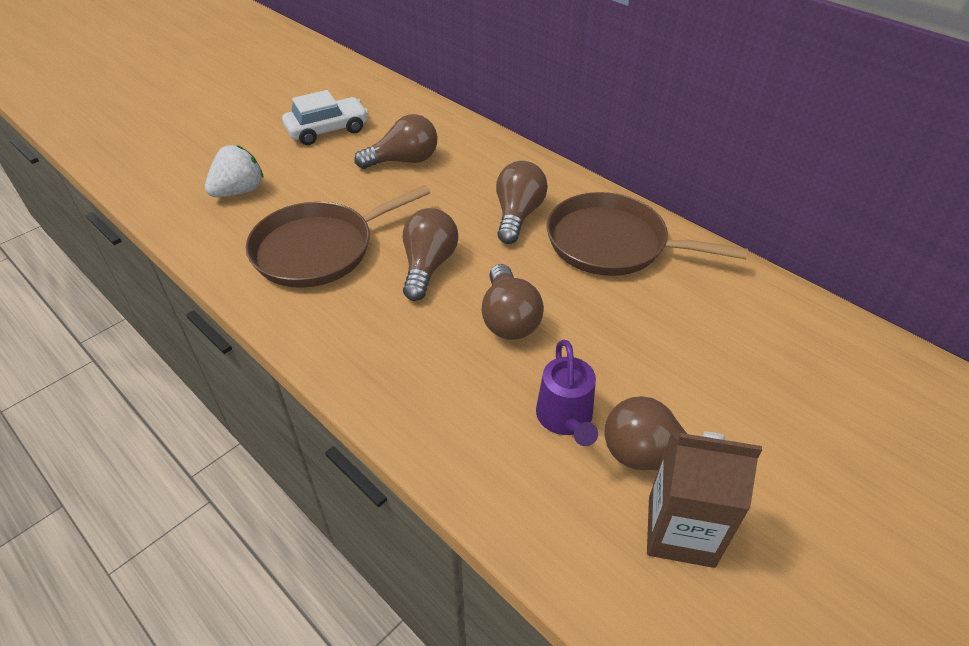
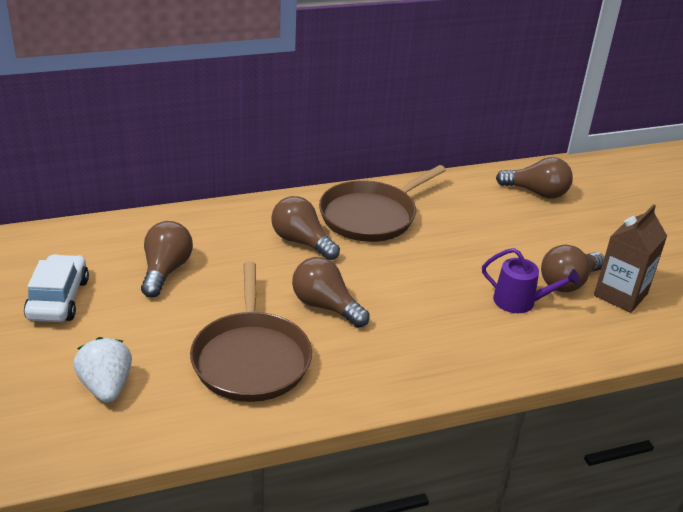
camera: 65 degrees left, 10 degrees down
brown light bulb [481,264,544,340] -> brown light bulb moved to [496,157,573,199]

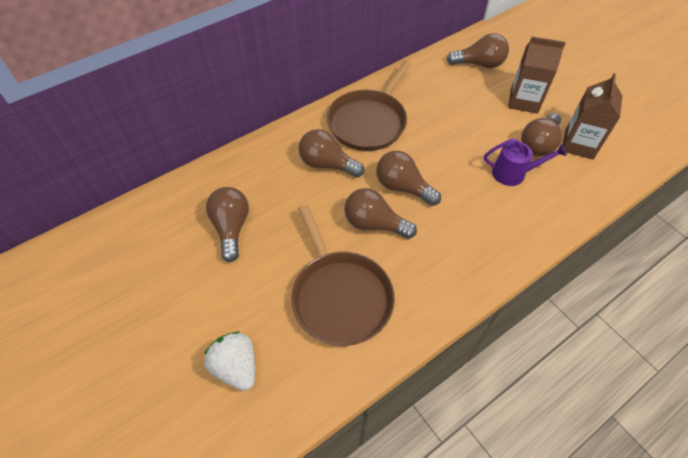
camera: 15 degrees left, 20 degrees up
white car [24,254,89,322] -> none
none -> brown light bulb [376,151,441,206]
none -> brown carton [508,36,566,114]

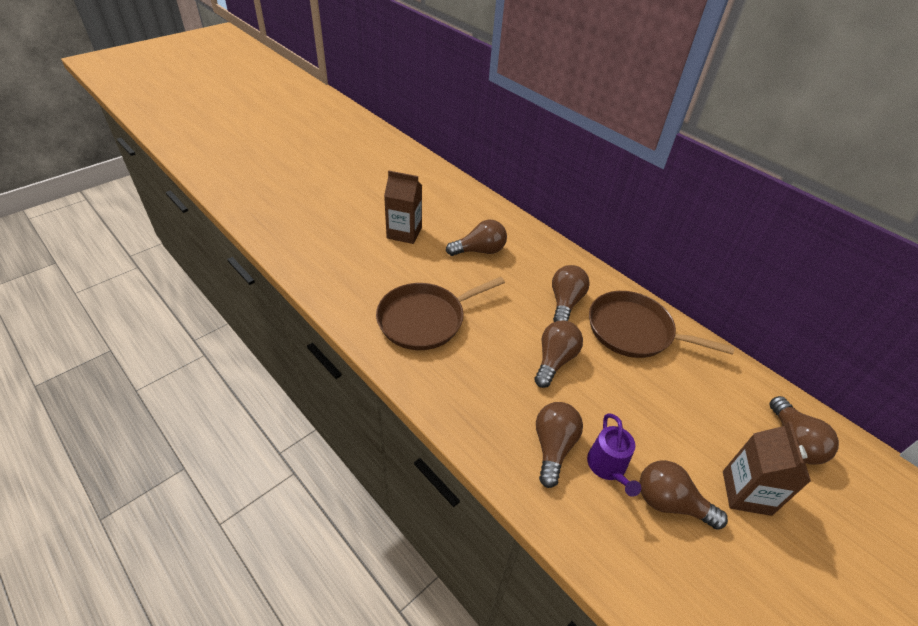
camera: 80 degrees right, 10 degrees down
white strawberry [204,331,255,391] -> none
brown light bulb [344,188,417,239] -> brown light bulb moved to [536,402,583,488]
brown carton [562,73,622,160] -> brown carton moved to [384,171,422,244]

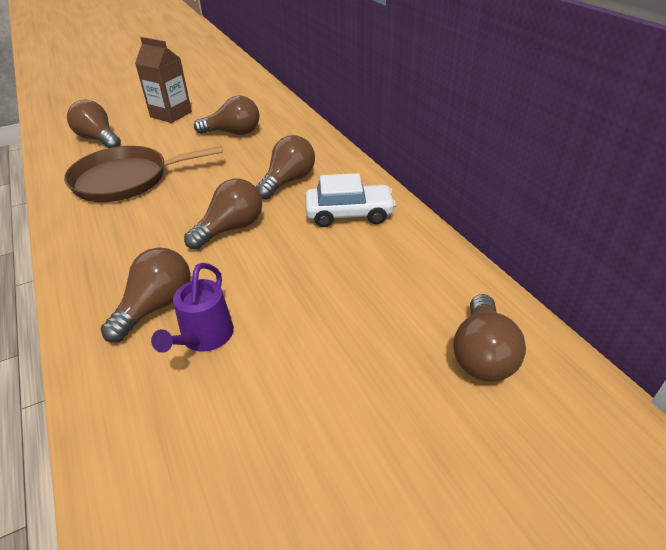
camera: 20 degrees right, 5 degrees down
brown pan [589,291,734,358] -> white car [305,173,396,227]
brown light bulb [639,460,728,530] -> brown light bulb moved to [67,100,121,148]
brown carton [723,421,811,516] -> none

